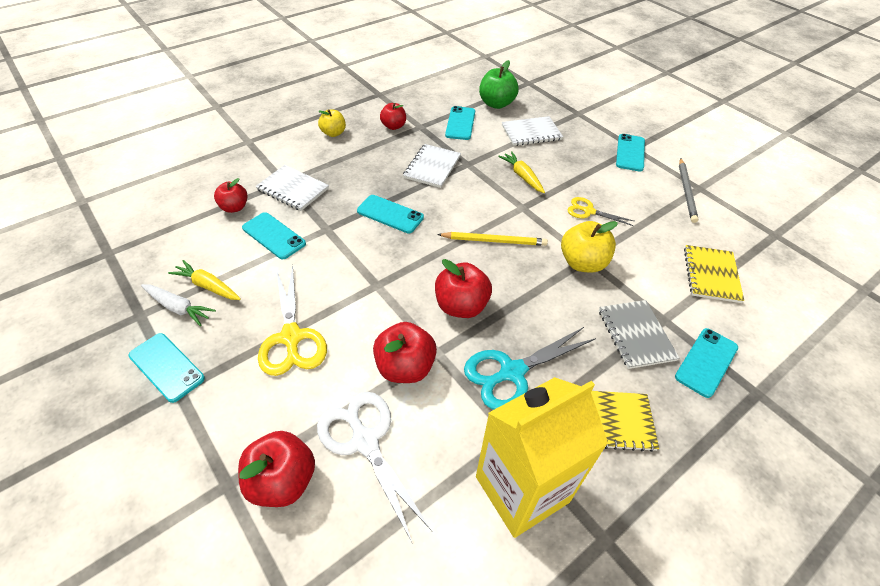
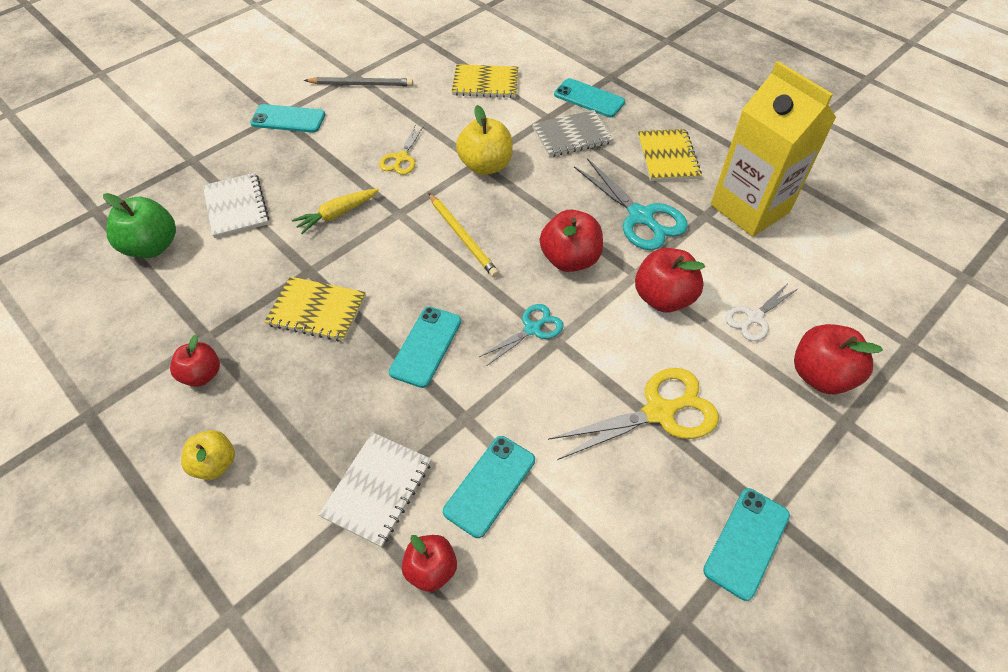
camera: 95 degrees left, 5 degrees up
white carrot [141,284,216,326] -> none
yellow carrot [168,260,241,300] -> none
white scissors [317,391,433,544] -> white scissors [725,282,799,341], size x0.59
white notebook [403,144,461,188] -> yellow notebook [264,276,366,342]
yellow pencil [437,232,548,246] -> yellow pencil turned 150 degrees clockwise [428,193,499,278]
turquoise phone [445,106,475,140] -> none
none -> turquoise scissors [479,304,564,366]

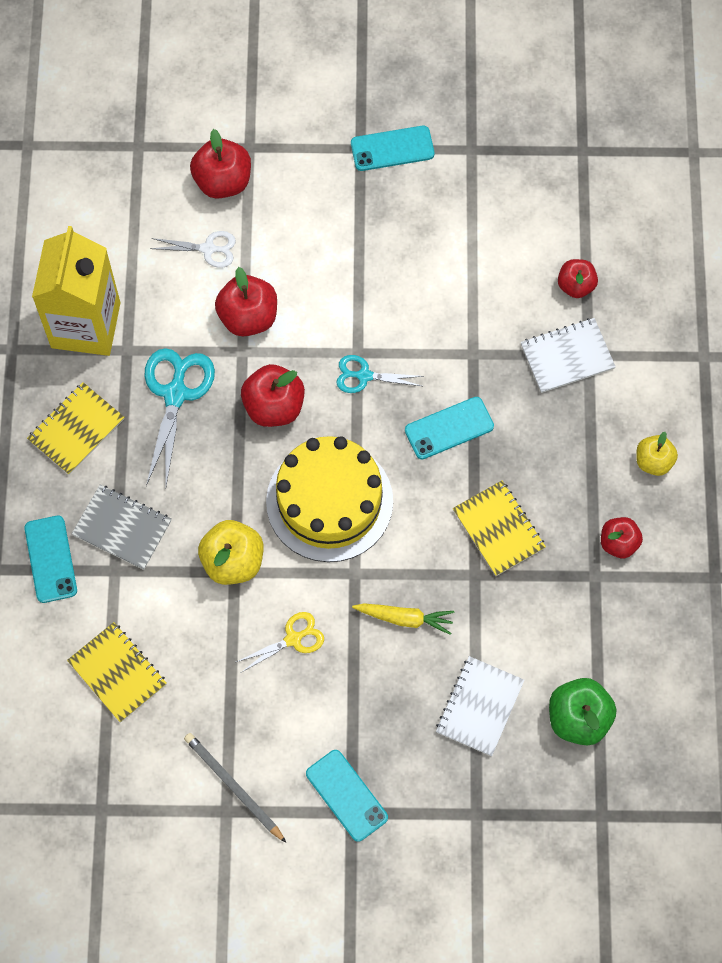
camera: 135 degrees left, 15 degrees up
yellow pencil [428,193,499,278] -> yellow cake [266,436,393,562]
turquoise phone [443,436,535,538] -> none
yellow scissors [548,368,719,460] -> none

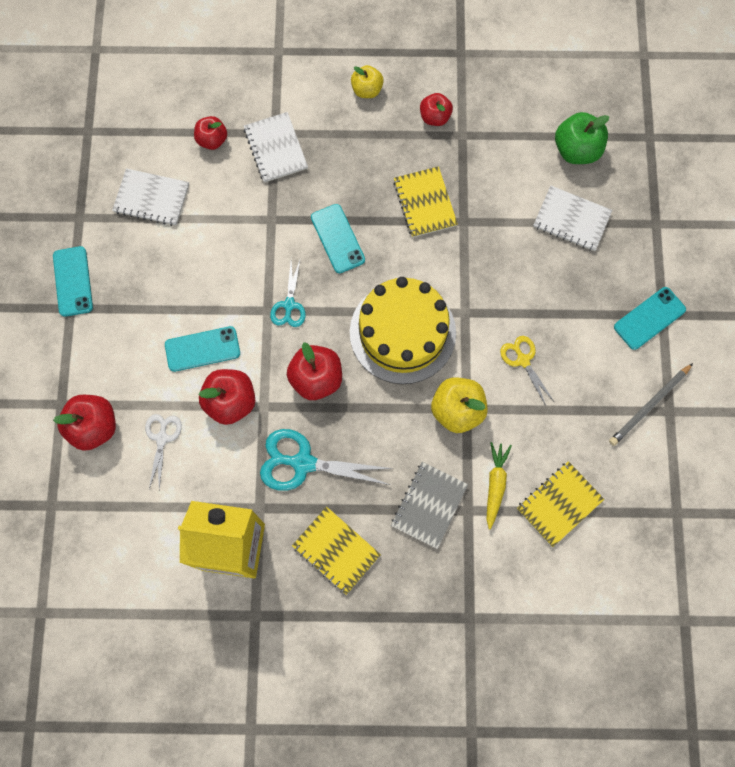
camera: 90 degrees left, 5 degrees up
turquoise phone [24,516,77,603] -> turquoise phone moved to [165,326,240,372]
yellow carrot [352,603,454,635] -> yellow carrot moved to [486,442,512,530]
yellow notebook [453,480,546,576] -> yellow notebook turned 75 degrees counterclockwise [393,166,458,238]
none -> white notebook [112,168,189,226]

